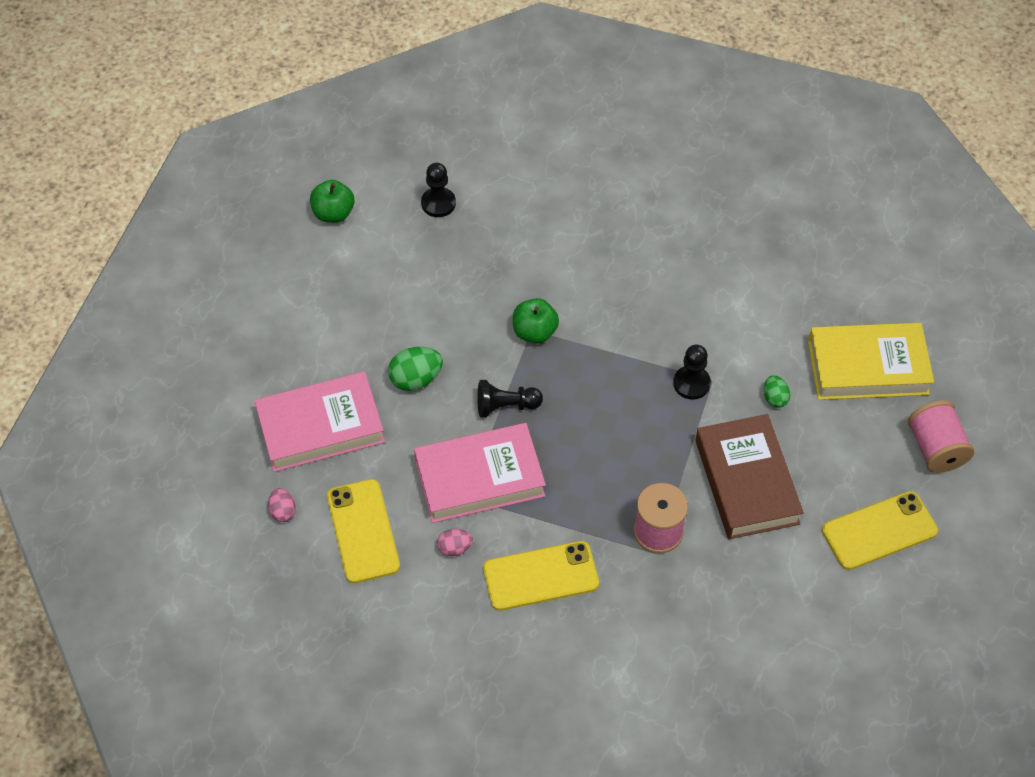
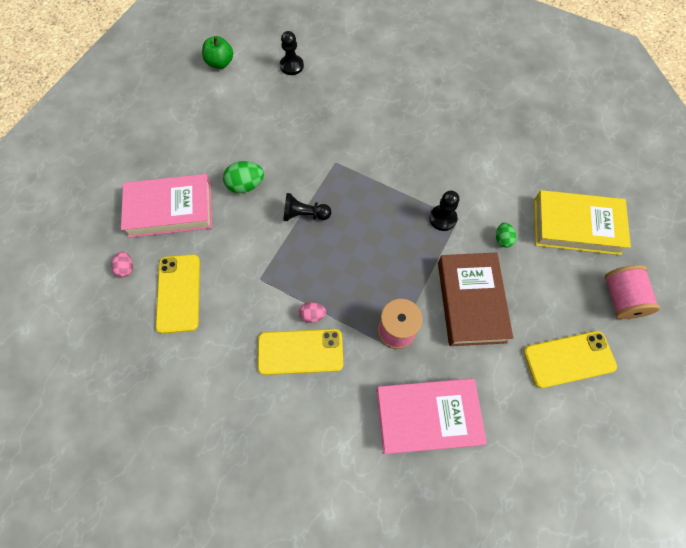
camera: 10 degrees right, 10 degrees up
pink book [414,423,546,523] -> pink book moved to [376,378,487,454]
pink egg [437,529,473,556] -> pink egg moved to [299,302,326,323]
green apple [513,298,559,344] -> none

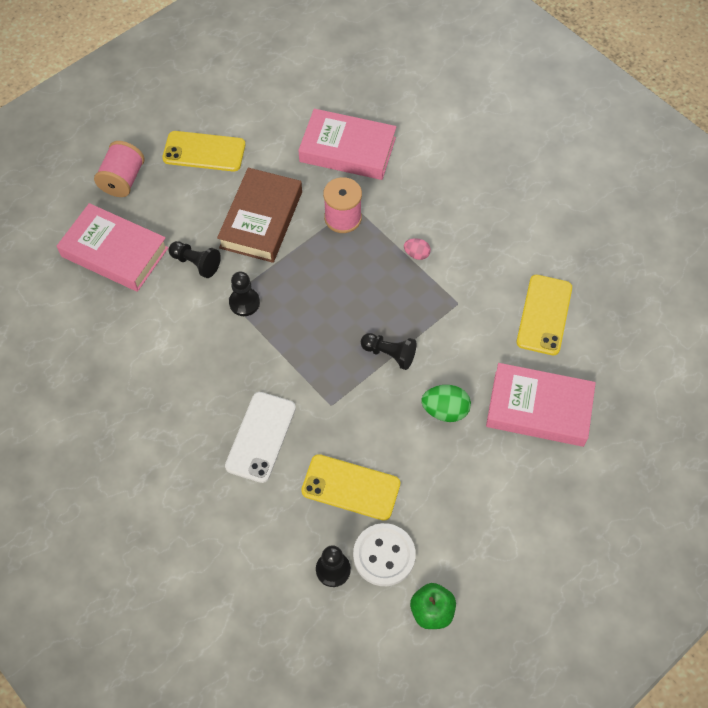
camera: 160 degrees left, 5 degrees down
pink egg [111,251,133,277] -> none
yellow phone [257,329,343,375] -> yellow phone moved to [301,454,400,521]
green egg [496,222,516,248] -> black pawn [169,241,221,278]
yellow book [534,190,631,255] -> pink book [57,203,168,292]
none -> white phone [225,392,296,483]
none -> white button [353,523,416,586]

